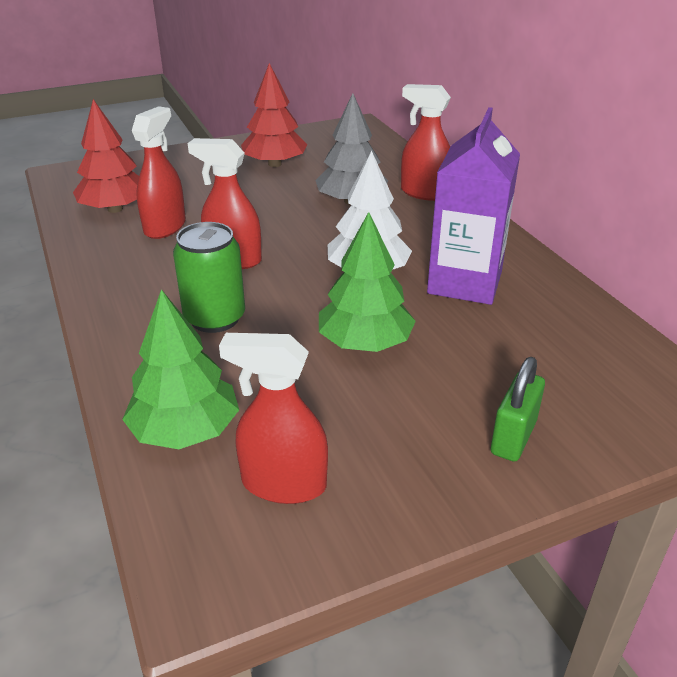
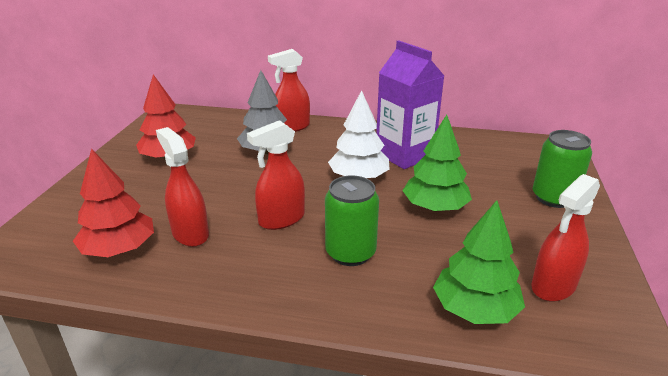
camera: 55 degrees left, 5 degrees down
green padlock [491,357,545,462] -> green can [533,130,592,208]

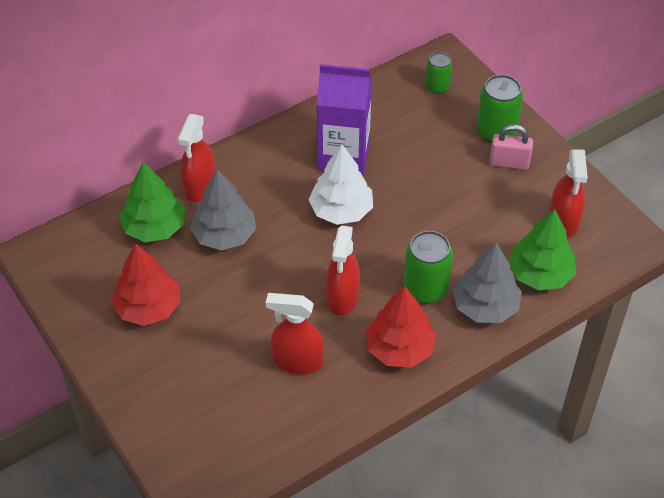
camera: 45 degrees left, 20 degrees up
red tree [73,148,154,257] -> red tree moved to [366,286,437,368]
green tree [402,115,472,211] -> green tree moved to [119,162,185,242]
none -> green can [425,52,452,94]
none -> grey tree [453,242,522,323]
none -> pink padlock [490,124,533,170]

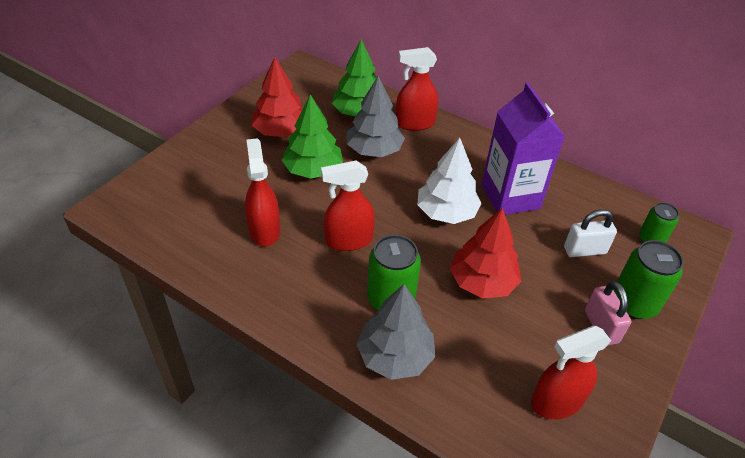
camera: 65 degrees right, 5 degrees down
red tree [366,286,437,368] -> red tree moved to [450,208,521,298]
green tree [508,209,576,290] -> green tree moved to [282,94,343,179]
none -> white padlock [564,209,617,257]

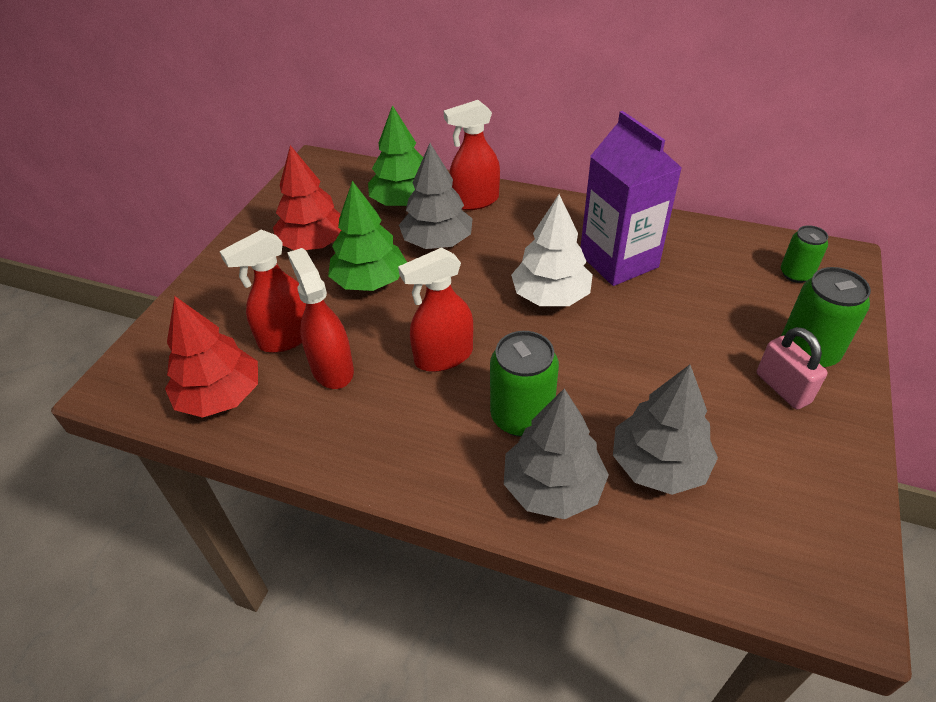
camera: 10 degrees left, 0 degrees up
red tree [450,208,521,298] -> red tree moved to [165,296,258,418]
red spray bottle [531,326,611,419] -> red spray bottle moved to [220,230,306,353]
white padlock [564,209,617,257] -> none
none -> grey tree [613,365,718,495]

